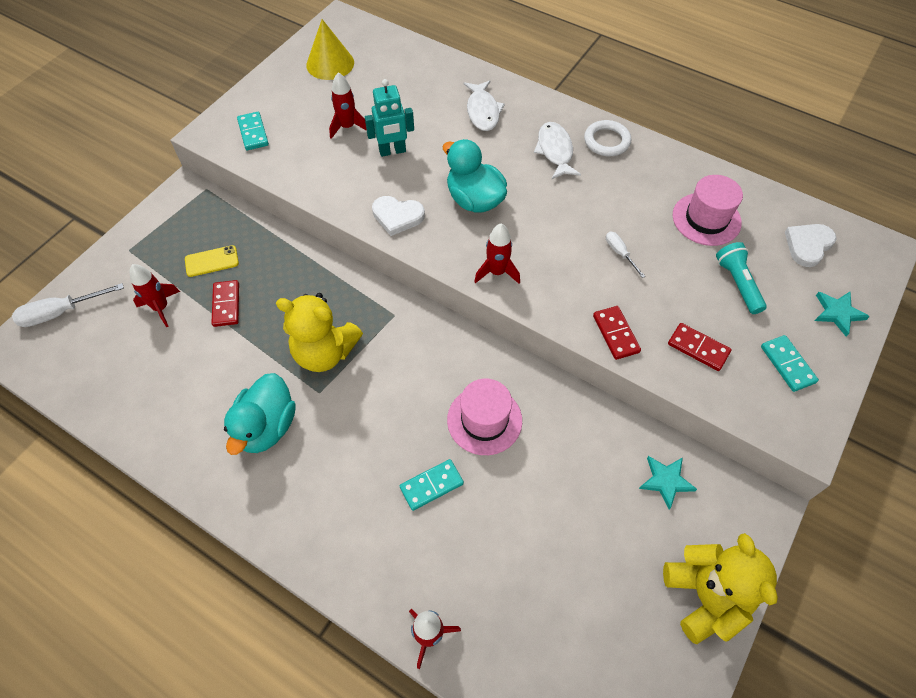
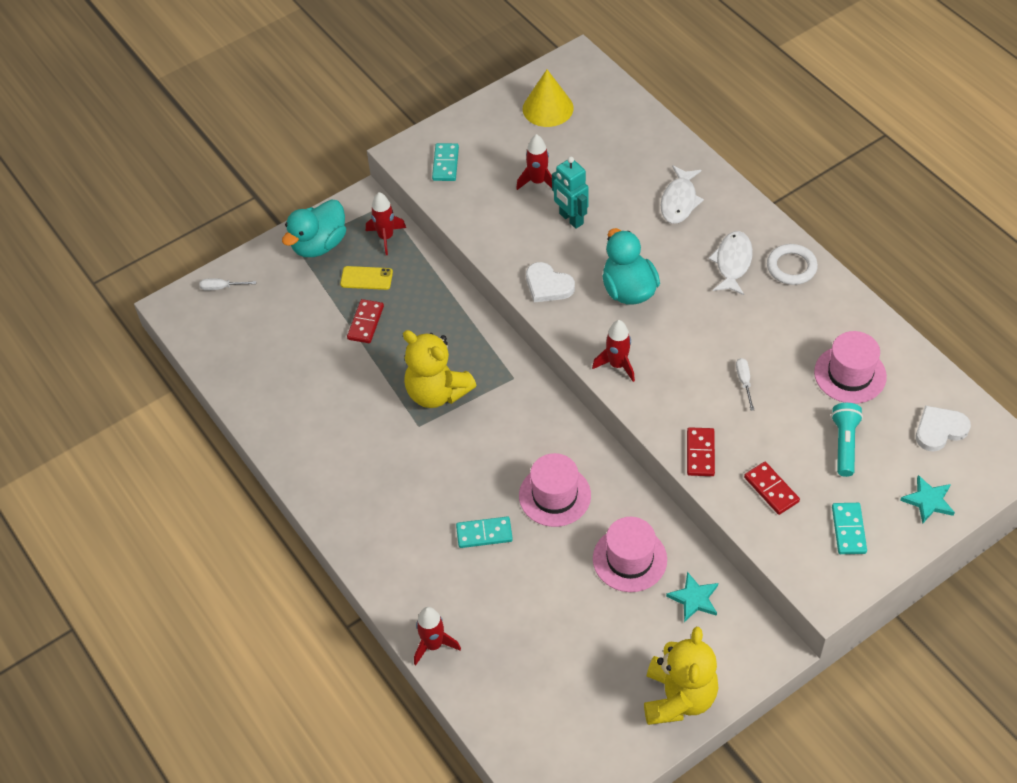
camera: 25 degrees right, 5 degrees down
white screwdriver [12,283,124,327] -> white screwdriver [200,278,256,290], size x0.57
red rocket [130,264,180,327] -> red rocket moved to [366,192,406,255]
turquoise duck [224,373,296,455] -> turquoise duck moved to [282,200,346,257]
turquoise robot [365,79,414,157] -> turquoise robot turned 45 degrees clockwise [552,156,589,229]
none -> pink hat [593,517,667,592]

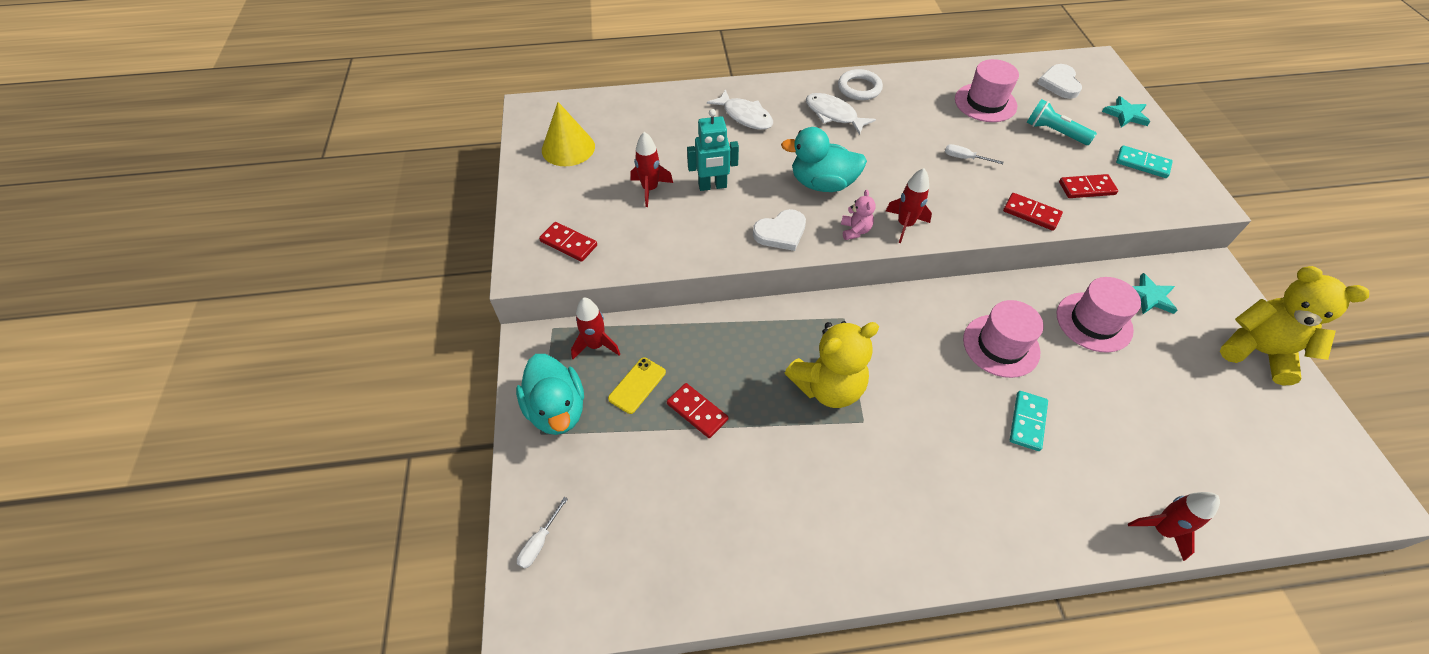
camera: 65 degrees left, 0 degrees up
turquoise domino [432,143,459,181] -> red domino [539,222,597,262]
none -> pink teddy bear [841,190,875,240]

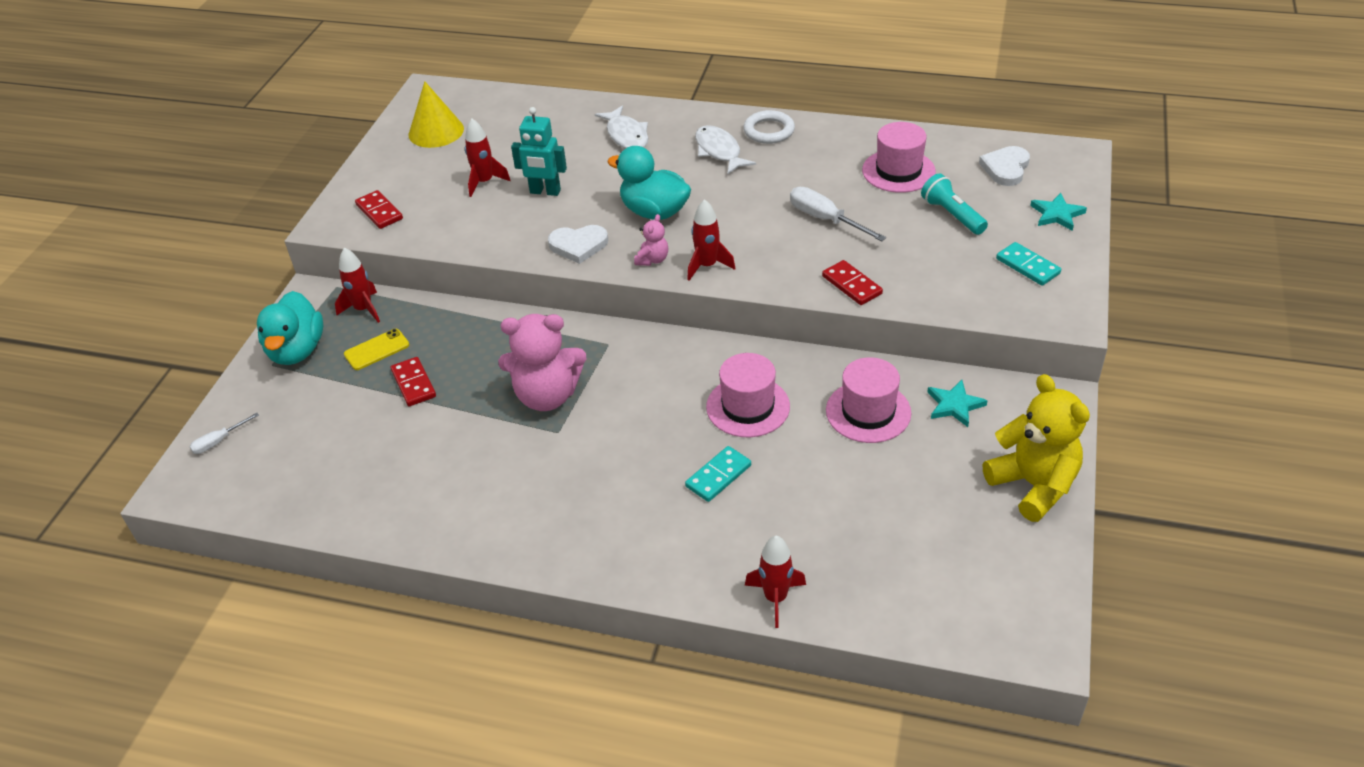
camera: 25 degrees right, 10 degrees down
yellow teddy bear [785,321,879,408] -> pink teddy bear [498,314,586,411]
white screwdriver [945,144,1003,164] -> white screwdriver [790,187,886,241], size x1.75
red domino [1059,174,1118,198] -> none

